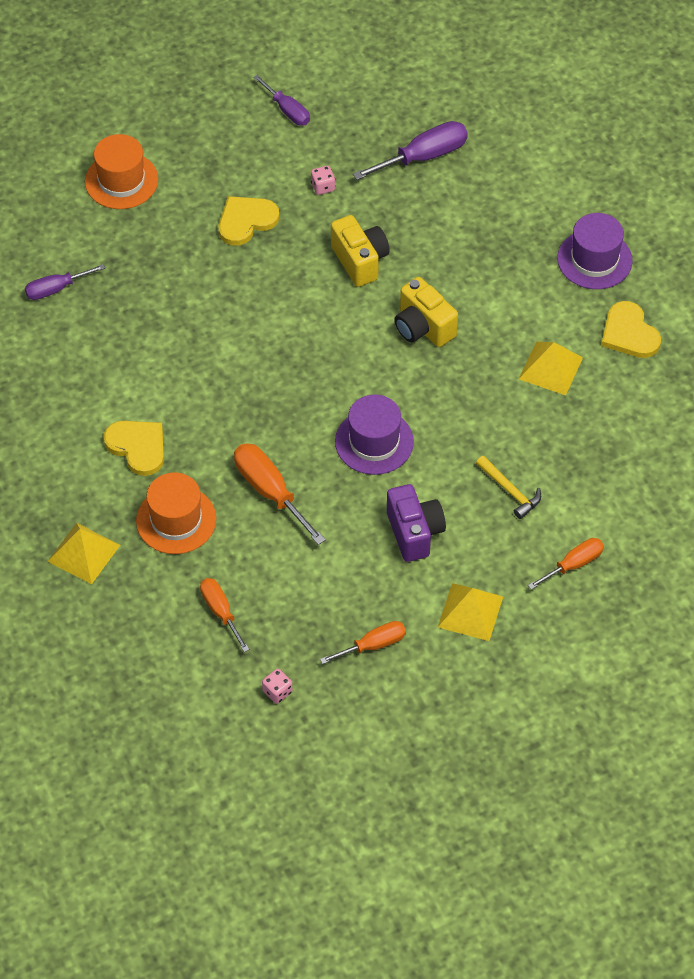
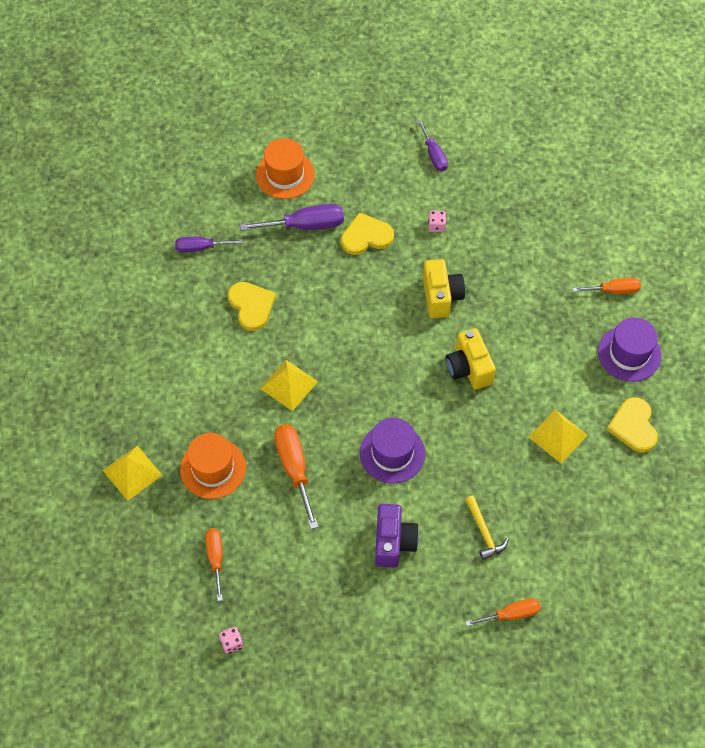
camera: 20 degrees right, 5 degrees up
yellow heart [104,421,164,476] -> yellow heart moved to [228,282,276,331]
orange screwdriver [320,621,406,664] -> orange screwdriver moved to [573,278,641,294]
purple screwdriver [353,121,468,180] -> purple screwdriver moved to [240,204,344,231]
yellow pyramid [438,583,503,641] -> yellow pyramid moved to [260,360,318,411]

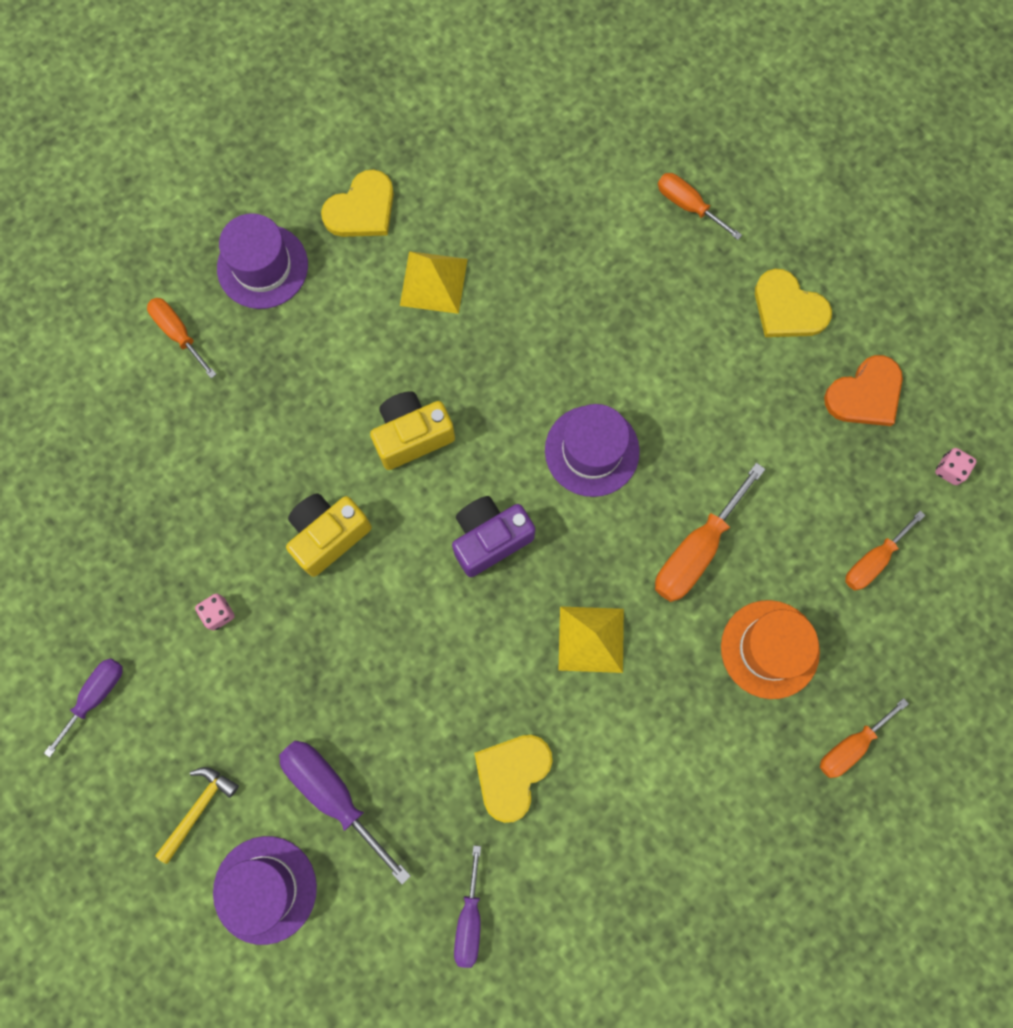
camera: 125 degrees left, 15 degrees up
yellow pyramid [103,445,163,501] -> orange screwdriver [820,698,909,778]
purple screwdriver [175,236,243,252] -> purple screwdriver turned 45 degrees clockwise [454,845,481,968]
orange hat [256,138,315,199] -> purple hat [213,836,317,945]
yellow heart [341,212,394,255] -> yellow heart moved to [755,269,832,337]
purple camera [375,504,419,567] -> purple camera moved to [452,496,535,577]
yellow camera [446,328,496,390] -> yellow camera turned 150 degrees counterclockwise [370,391,455,470]
yellow hammer [465,495,509,560] -> yellow hammer moved to [155,767,239,864]
none -> orange heart [824,355,903,426]

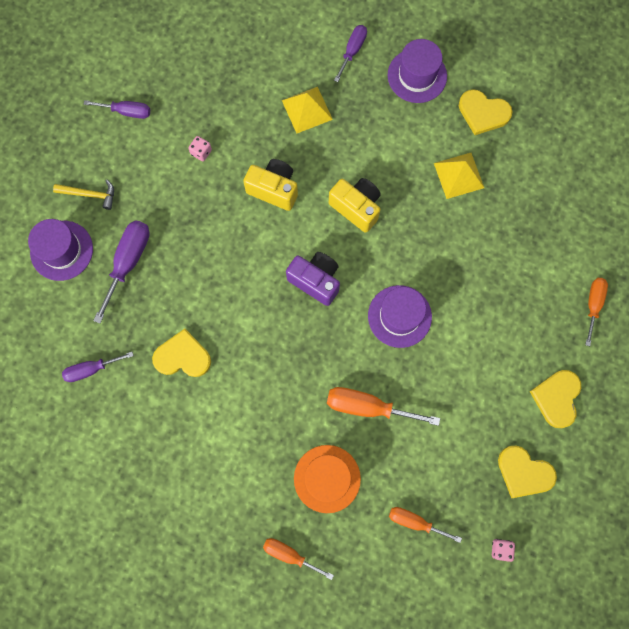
camera: 65 degrees right, 0 degrees up
orange screwdriver [147,298,217,378] -> purple screwdriver [334,25,367,82]
yellow pyramid [558,606,624,673] -> yellow pyramid moved to [282,87,333,133]
orange heart [824,355,903,426] -> yellow heart [498,446,557,498]

